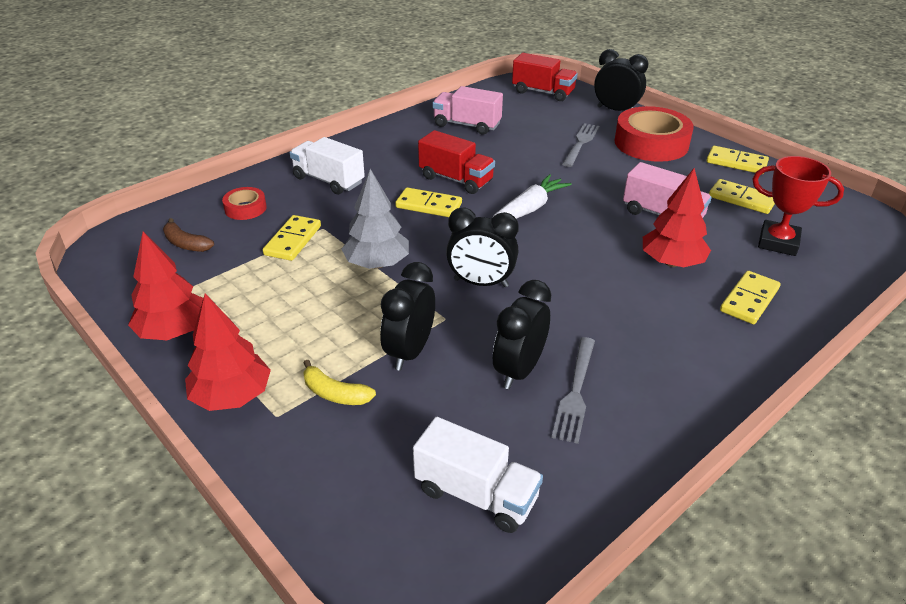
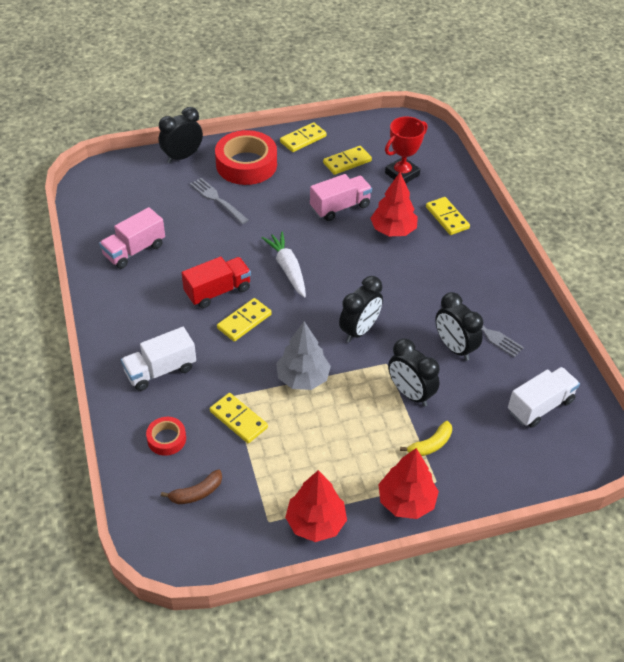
camera: 65 degrees left, 10 degrees up
red truck [512,53,578,101] -> none

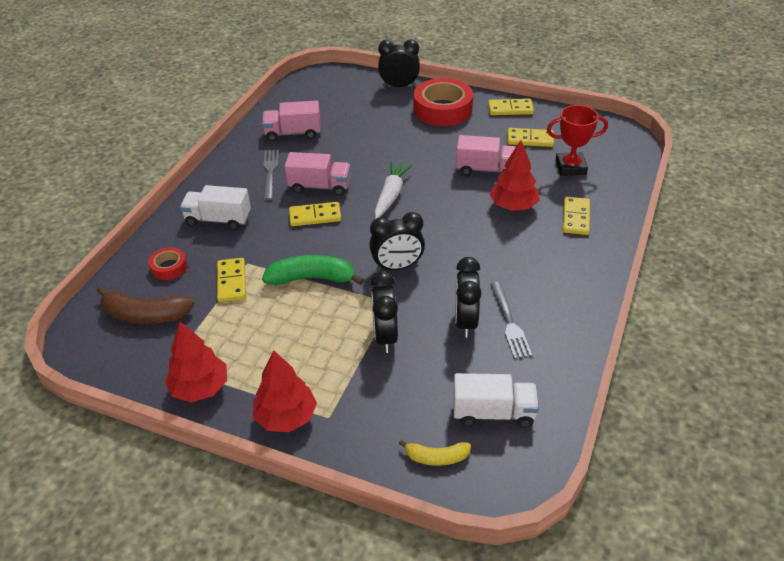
camera: 40 degrees right, 5 degrees down
brown banana [161,470,222,504] -> brown banana [97,286,195,324], size x1.70
red truck [182,257,251,308] -> pink truck [284,152,351,196]
grey fork [190,178,249,224] -> grey fork moved to [264,149,279,201]
grey tree [276,321,331,390] -> green banana [262,255,364,285]
yellow banana [400,421,452,456] -> yellow banana moved to [398,440,471,466]

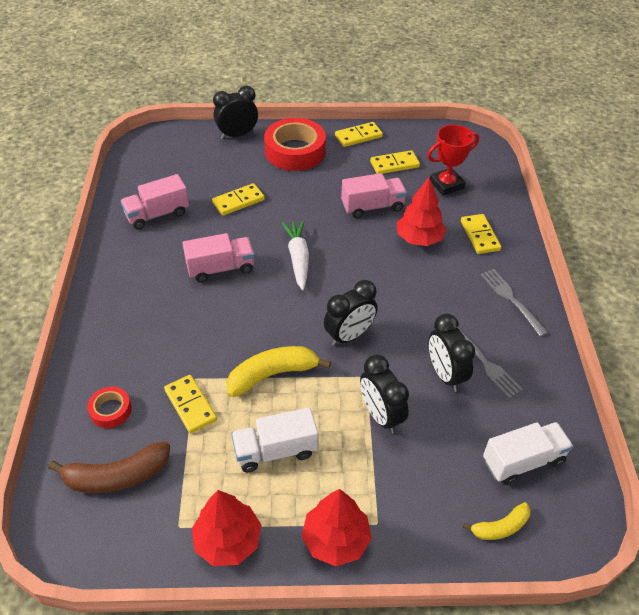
camera: 25 degrees left, 5 degrees up
white truck [180,185,251,230] -> white truck moved to [231,407,318,472]
green banana [262,255,364,285] -> yellow banana [226,346,331,397]
grey fork [264,149,279,201] -> grey fork moved to [481,269,548,337]
yellow domino [289,202,341,226] -> yellow domino moved to [212,183,265,216]

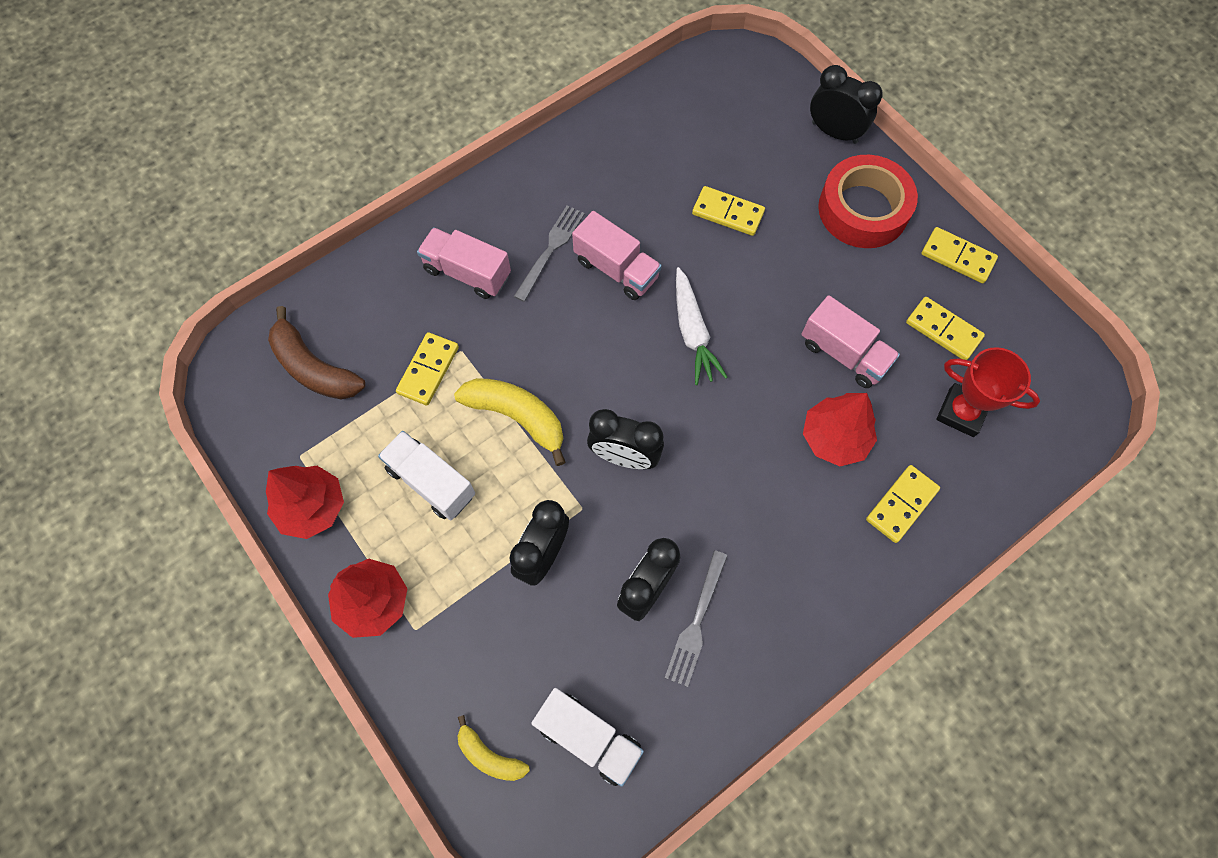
camera: 55 degrees right, 20 degrees up
red tape [87,386,132,428] -> none
pink truck [121,174,189,230] -> pink truck moved to [417,227,511,299]
white carrot [281,220,309,290] -> white carrot turned 120 degrees clockwise [676,267,728,385]
grey fork [481,269,548,337] -> grey fork moved to [514,205,585,302]

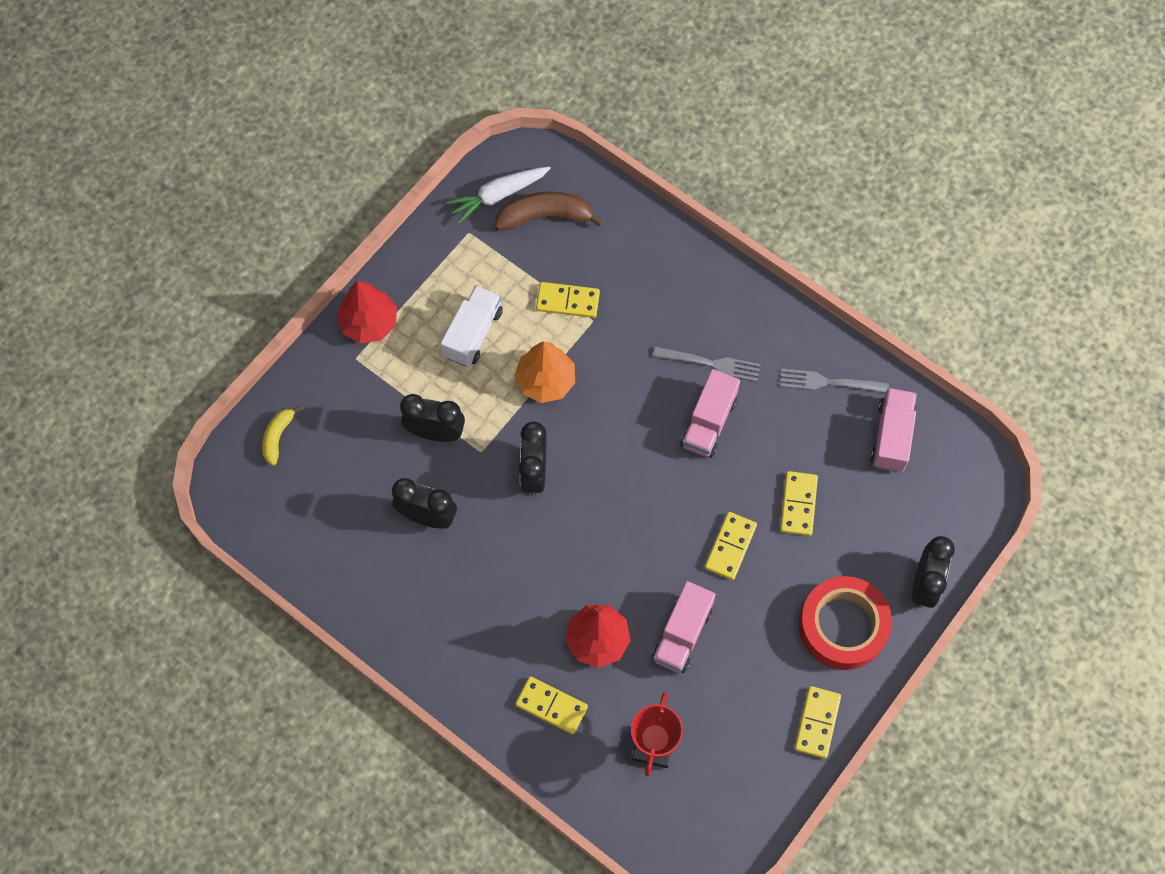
camera: 75 degrees right, 0 degrees up
red tree [266,466,344,539] -> none
brown banana [268,306,365,400] -> brown banana turned 60 degrees clockwise [495,192,604,231]
pink truck [417,227,511,299] -> pink truck moved to [871,388,917,472]
yellow banana [454,378,565,466] -> orange tree [514,341,575,403]
white truck [532,688,644,787] -> none
grey fork [665,550,728,687] -> grey fork moved to [780,369,889,393]
white carrot [676,267,728,385] -> white carrot moved to [446,166,551,224]
yellow domino [906,297,985,360] -> yellow domino moved to [705,512,757,580]

